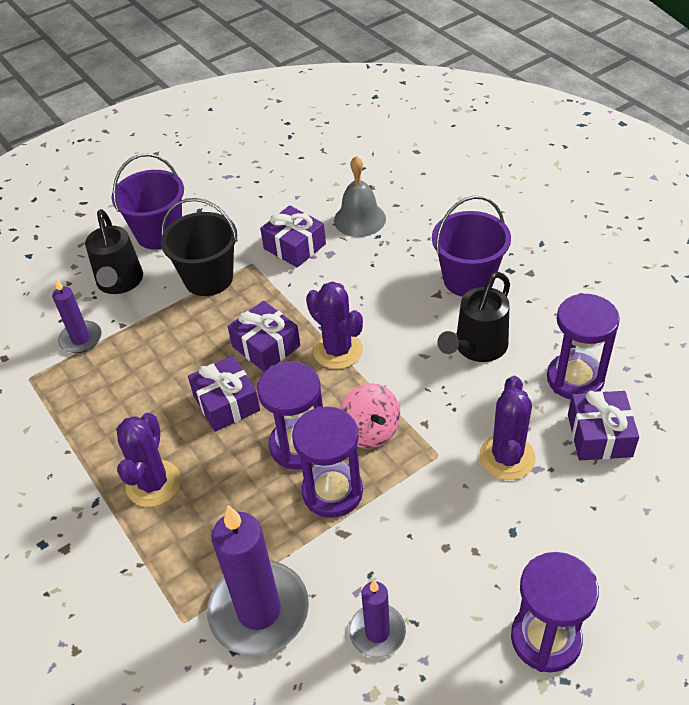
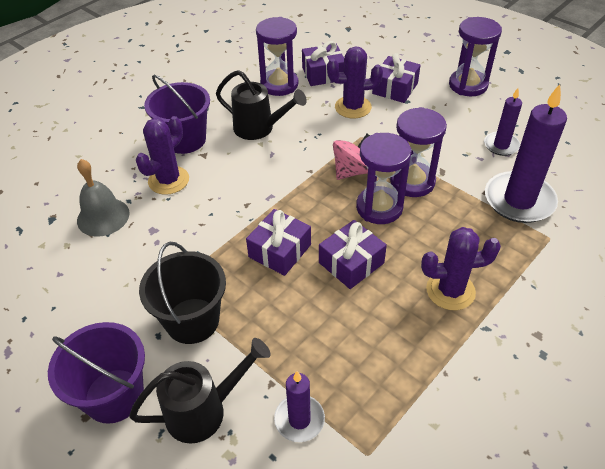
camera: 105 degrees left, 0 degrees up
purple gift [260,205,326,267] -> purple gift moved to [372,53,421,103]
purple cactus [306,281,363,369] -> purple cactus moved to [136,116,189,195]

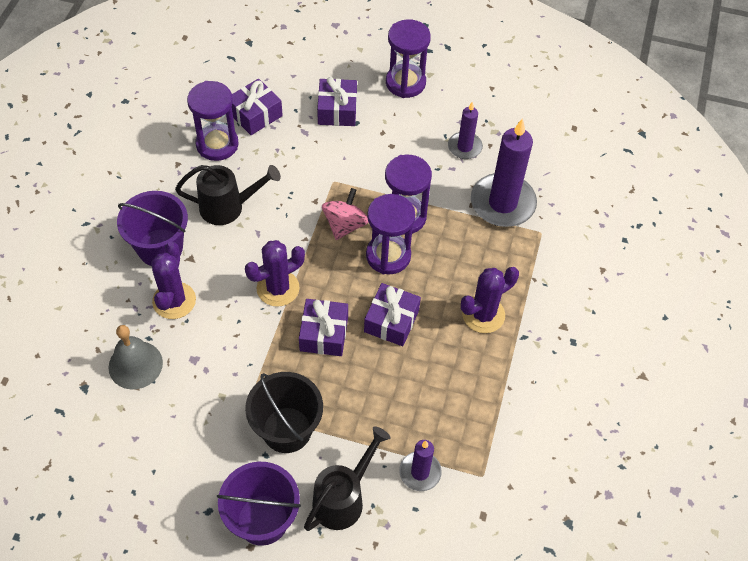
camera: 30 degrees left, 10 degrees up
purple cactus [327,46,383,118] -> purple cactus moved to [245,240,305,307]

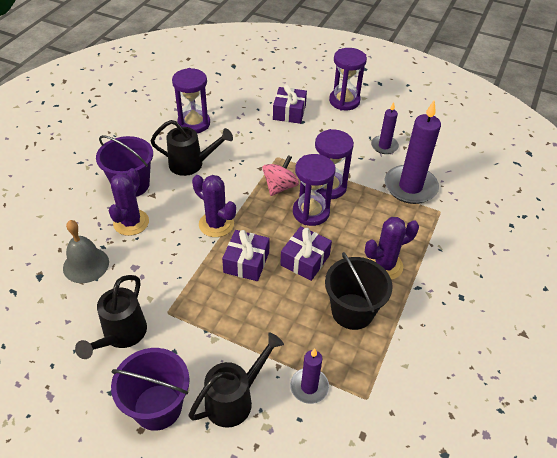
camera: 10 degrees right, 10 degrees down
purple gift [232,79,283,135] -> none
purple cactus [245,240,305,307] -> purple cactus turned 60 degrees clockwise [192,175,236,237]
black bucket [245,372,323,453] -> black bucket moved to [325,252,392,330]
none -> black watering can [75,275,147,359]

